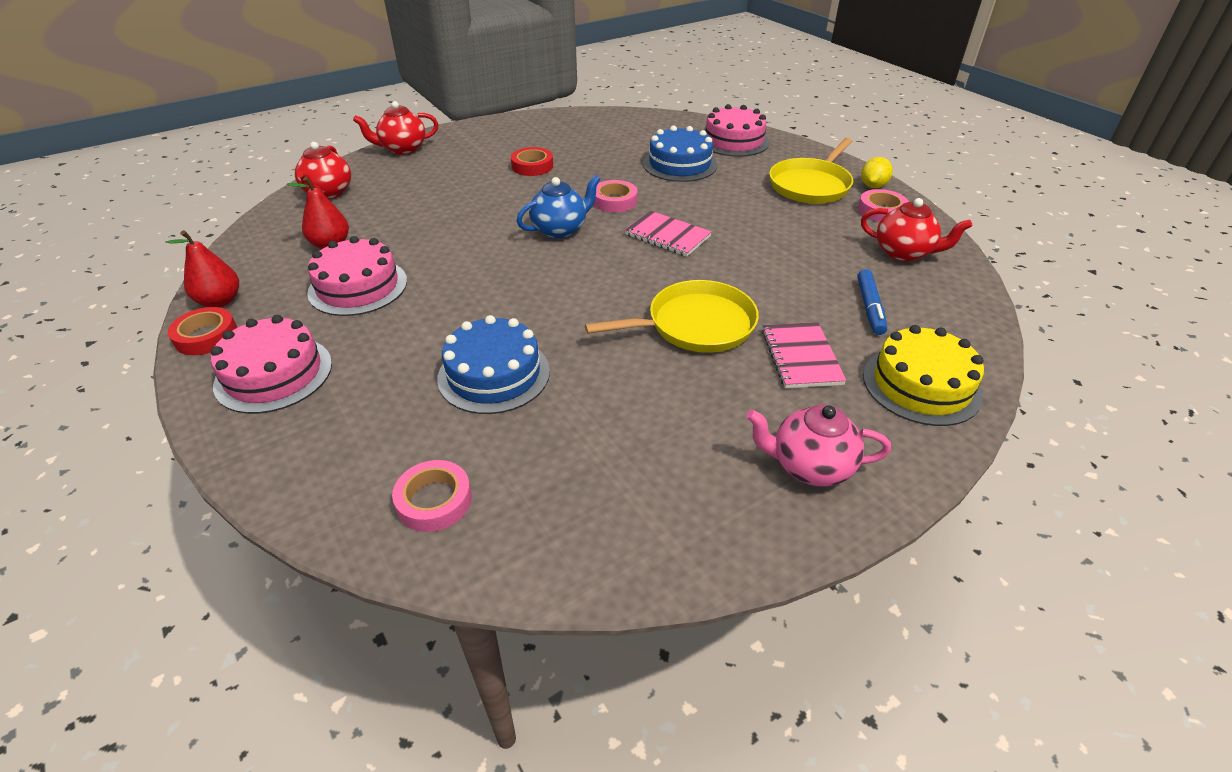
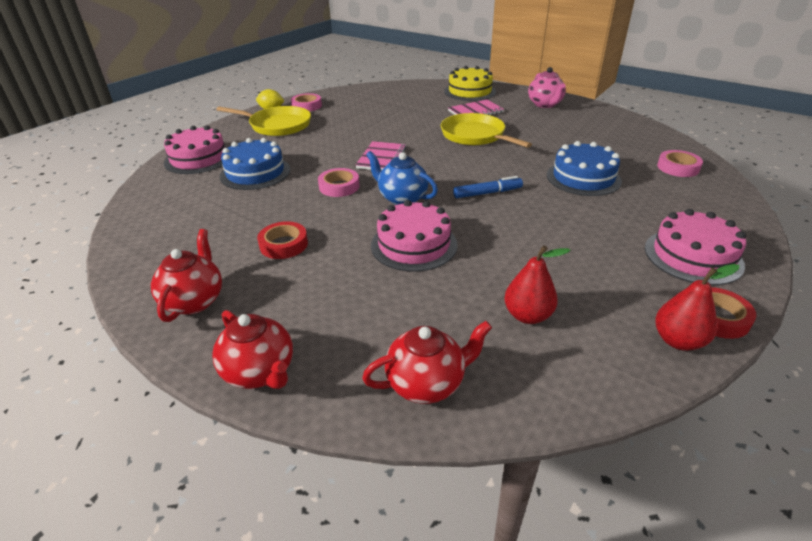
camera: 110 degrees left, 5 degrees down
pink cake [307,236,407,316] -> pink cake moved to [371,200,458,272]
blue marker [857,269,887,335] -> blue marker moved to [453,176,523,198]
red teapot [861,198,972,262] -> red teapot moved to [151,229,222,322]

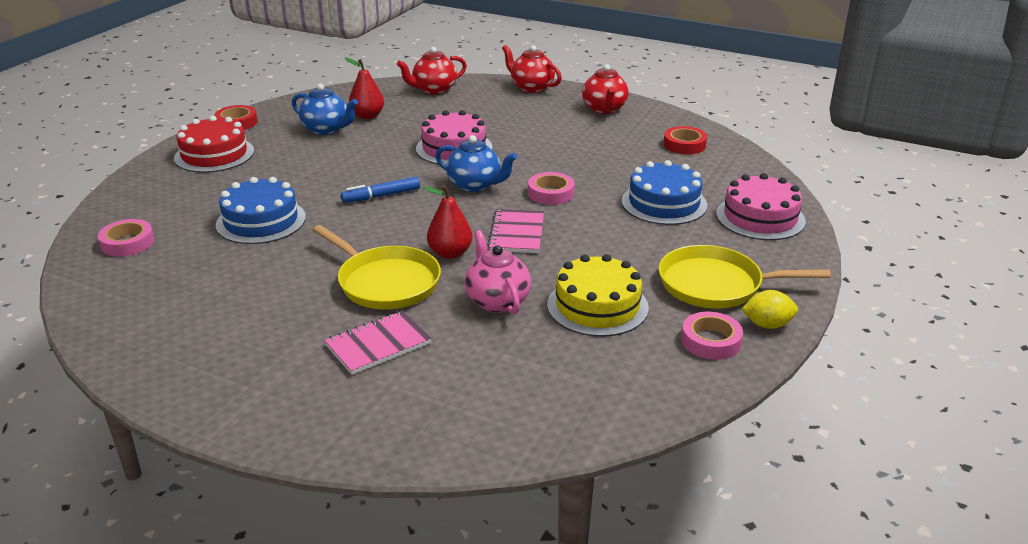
camera: 170 degrees right, 5 degrees down
red tape [257,221,308,259] -> red tape moved to [663,126,707,154]
yellow cake [444,66,496,101] -> yellow cake moved to [547,254,649,337]
pink teapot [528,67,566,108] -> pink teapot moved to [465,230,531,314]
pink cake [645,209,746,285] -> red cake [174,116,254,173]
red pear [655,264,739,351] -> red pear moved to [423,185,473,259]
none -> blue teapot [292,83,358,135]

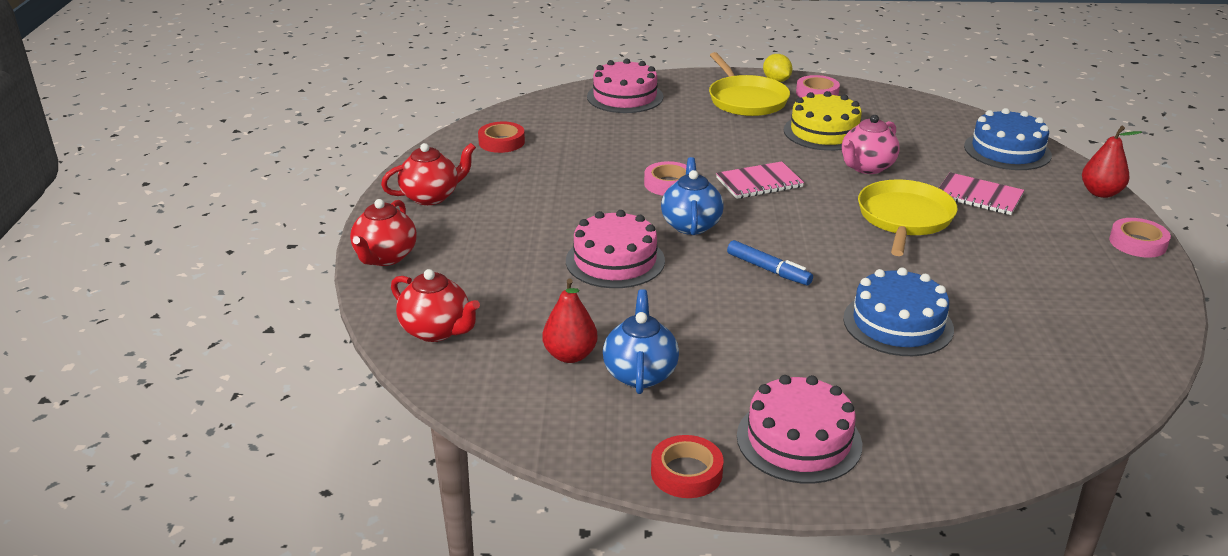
camera: 115 degrees left, 0 degrees up
pink tape [98,219,154,257] -> pink tape moved to [1109,218,1171,258]
red cake [174,116,254,173] -> pink cake [737,375,862,484]
red pear [423,185,473,259] -> red pear moved to [1082,126,1142,198]
blue cake [621,160,707,225] -> blue cake moved to [964,108,1052,170]

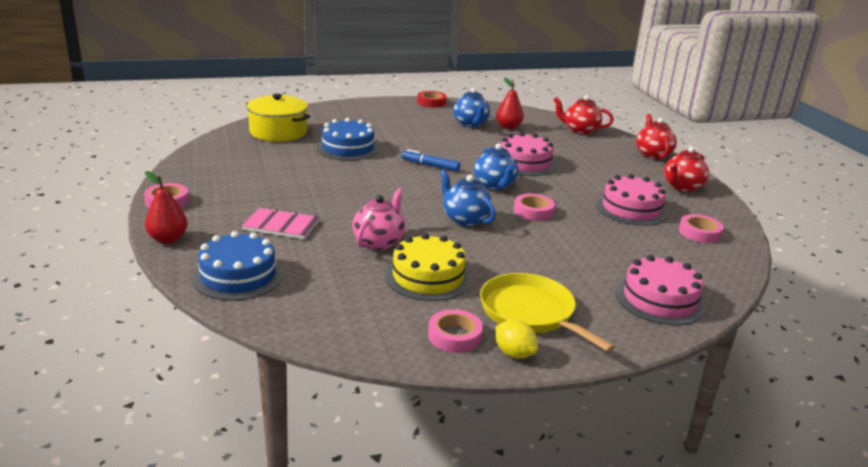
camera: 160 degrees right, 5 degrees down
red tape [478,121,525,153] -> pink tape [679,214,724,243]
pink notebook [716,161,804,199] -> blue teapot [440,169,496,226]
pink cake [737,375,862,484] -> pink cake moved to [596,174,668,226]
yellow pan [858,179,958,256] -> none
none -> yellow pot [246,94,310,142]

